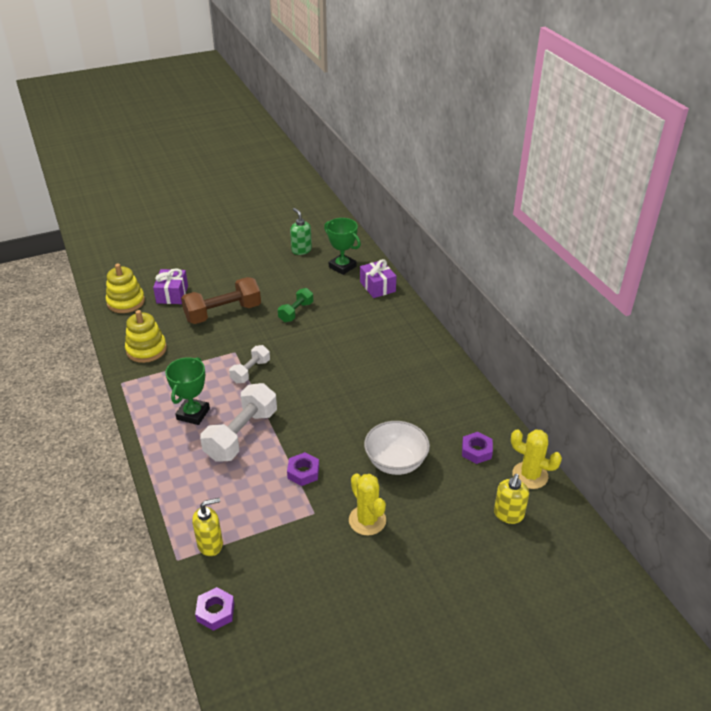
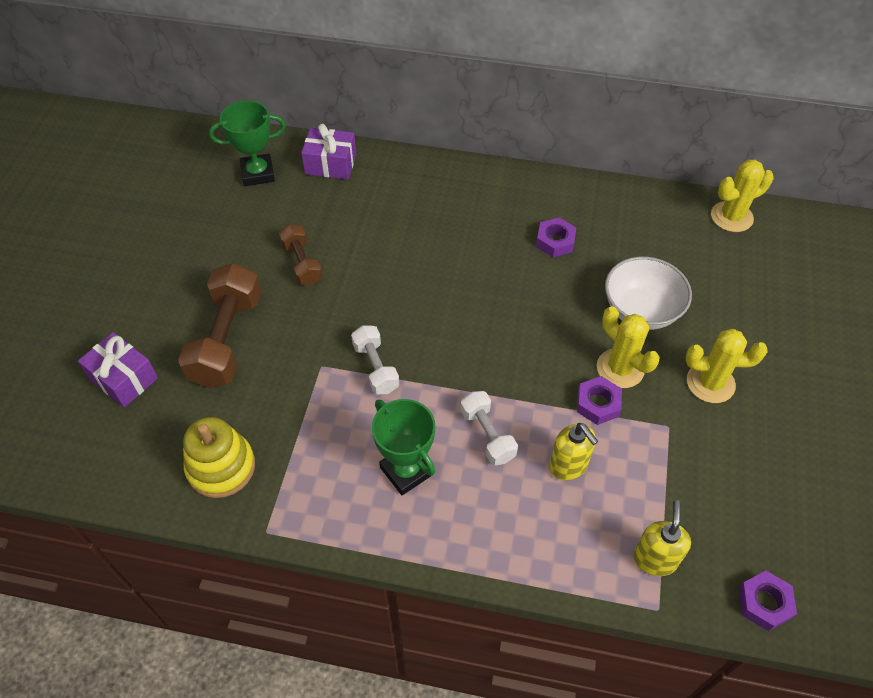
camera: 55 degrees left, 15 degrees up
yellow stacking toy [106,264,145,313] -> none
white dumbbell [200,383,277,462] -> white dumbbell [460,391,518,465], size x0.57
green dumbbell [278,288,313,322] -> brown dumbbell [279,224,322,285]
green soap dispenser [290,208,312,255] -> none
purple nut [462,432,493,464] -> purple nut moved to [536,217,576,257]
yellow soap dispenser [494,474,529,524] -> yellow soap dispenser moved to [549,423,598,481]
none -> yellow cactus [597,306,660,388]

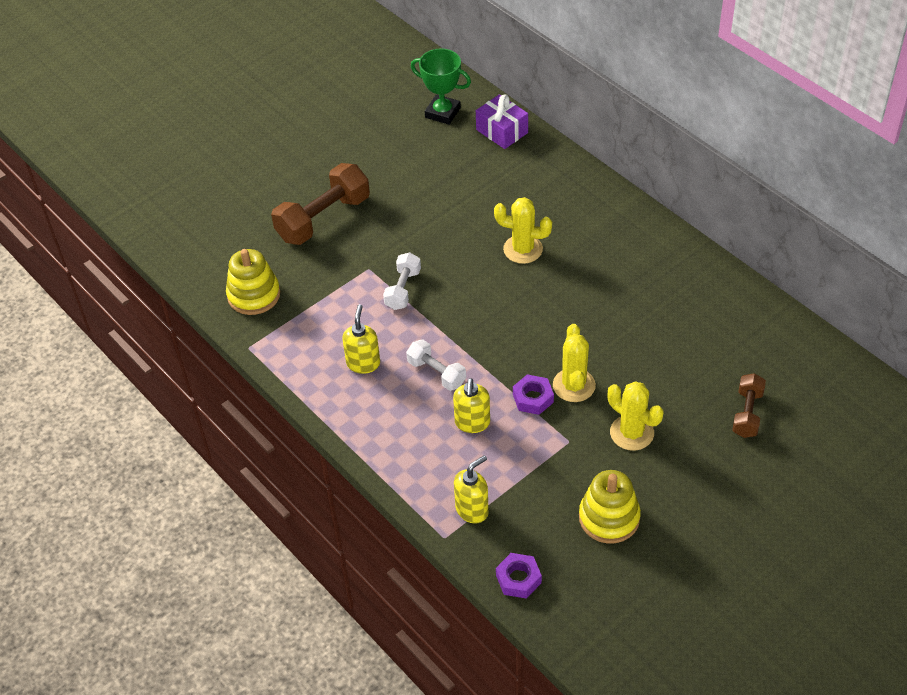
camera: 40 degrees right, 5 degrees down
purple gift [78,332,158,408] -> none
brown dumbbell [279,224,322,285] -> brown dumbbell moved to [732,373,766,438]
green trophy [372,399,436,495] -> yellow soap dispenser [342,304,380,374]
white dumbbell [460,391,518,465] -> white dumbbell turned 60 degrees counterclockwise [406,339,466,391]
purple nut [536,217,576,257] -> none
white bowl [605,257,692,330] -> none
yellow cactus [711,159,774,232] -> yellow cactus moved to [494,197,552,264]
none -> yellow stacking toy [579,470,641,544]

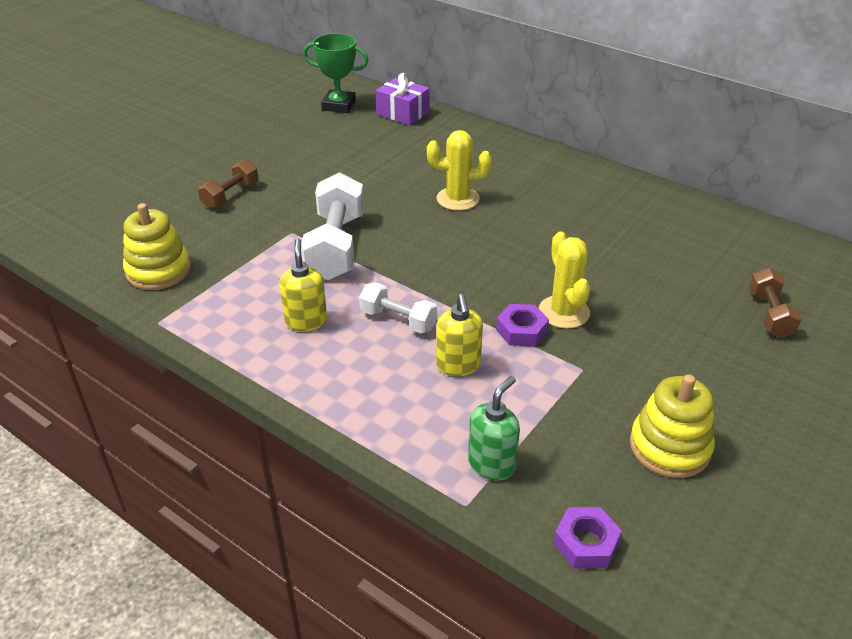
camera: 15 degrees left, 10 degrees down
brown dumbbell [271,163,370,245] -> brown dumbbell [198,159,258,209], size x0.57
white dumbbell [383,252,421,310] -> white dumbbell [301,172,364,280], size x1.76
yellow soap dispenser [454,455,489,524] -> green soap dispenser [468,376,520,481]
yellow cactus [607,381,663,451] -> none

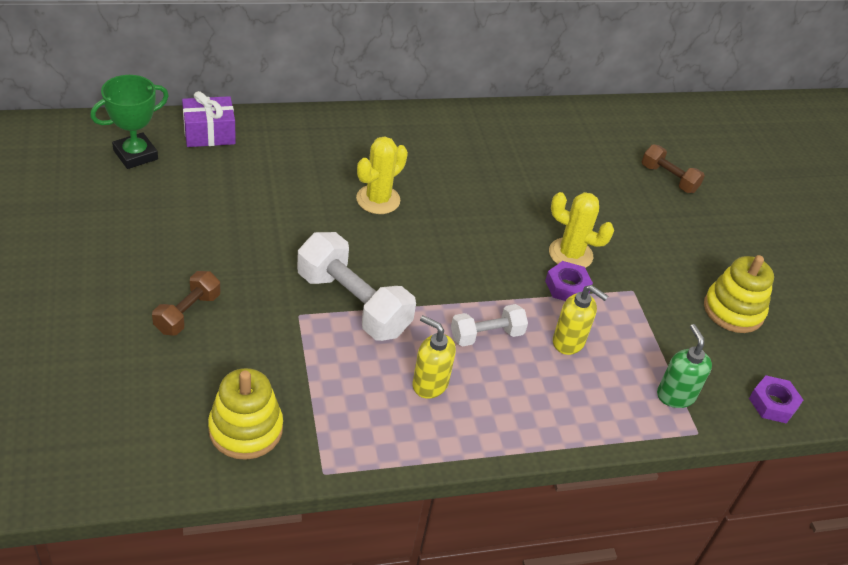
camera: 55 degrees left, 5 degrees up
brown dumbbell [198,159,258,209] -> brown dumbbell turned 45 degrees clockwise [152,271,220,336]

